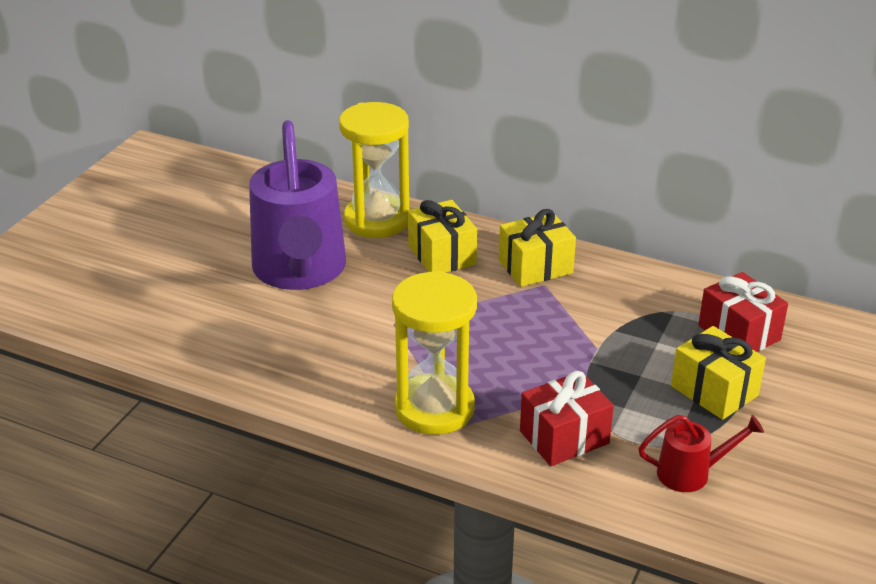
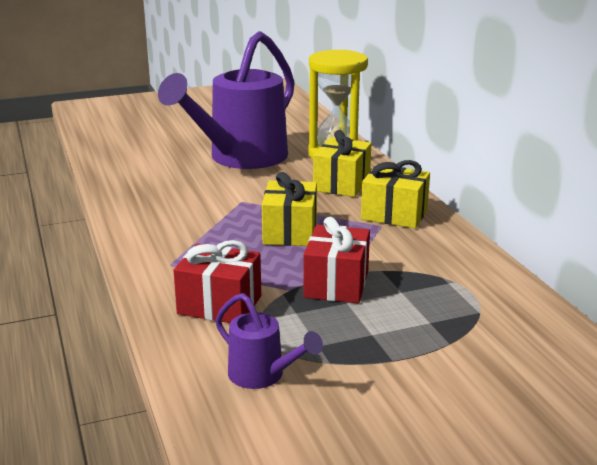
camera: 45 degrees right, 10 degrees down
yellow hourglass [392,271,477,435] -> none
red watering can [638,415,764,492] -> purple watering can [215,293,323,389]
yellow gift [671,326,766,420] -> yellow gift moved to [262,172,317,246]
red gift [698,272,788,352] -> red gift moved to [303,217,370,304]

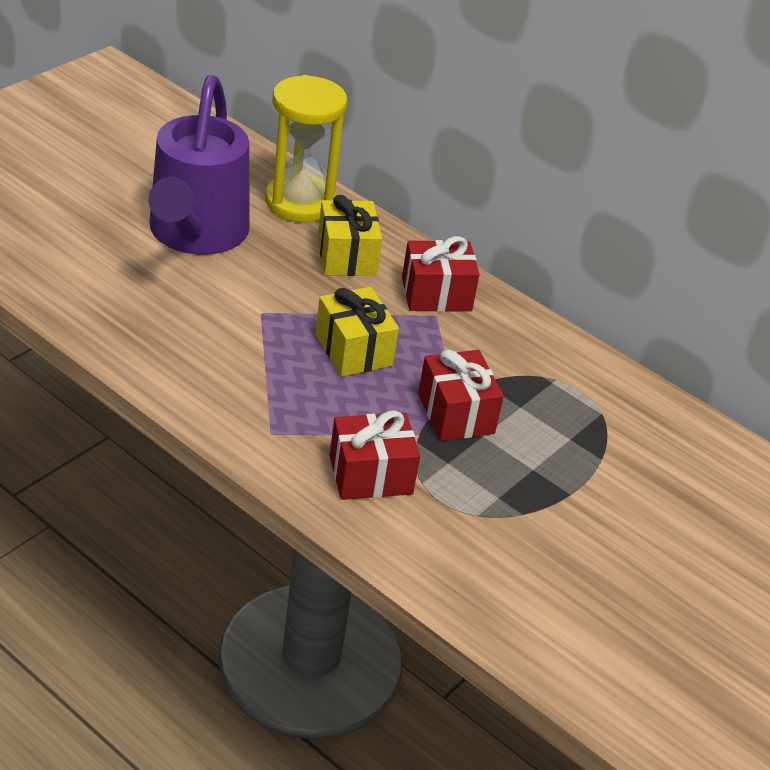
camera: 35 degrees left, 15 degrees up
purple watering can [215,293,323,389] -> none
yellow gift [361,160,430,228] -> red gift [402,236,480,312]

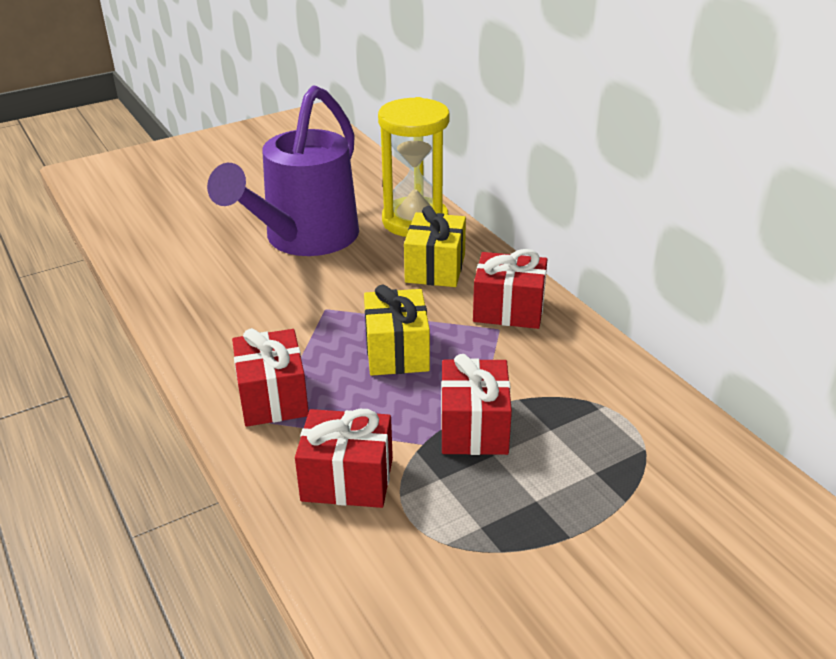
camera: 25 degrees right, 5 degrees down
none -> red gift [232,328,309,427]

